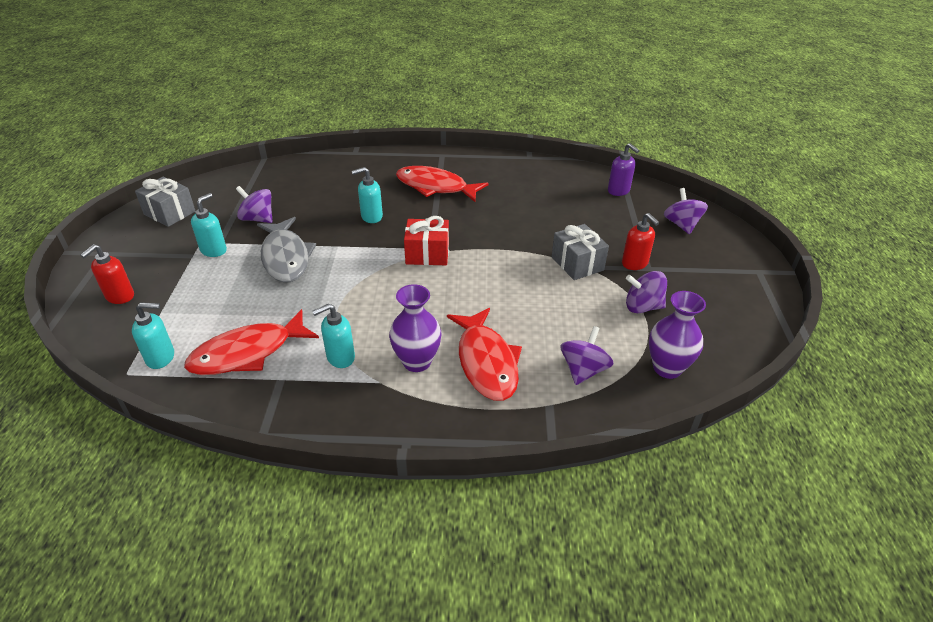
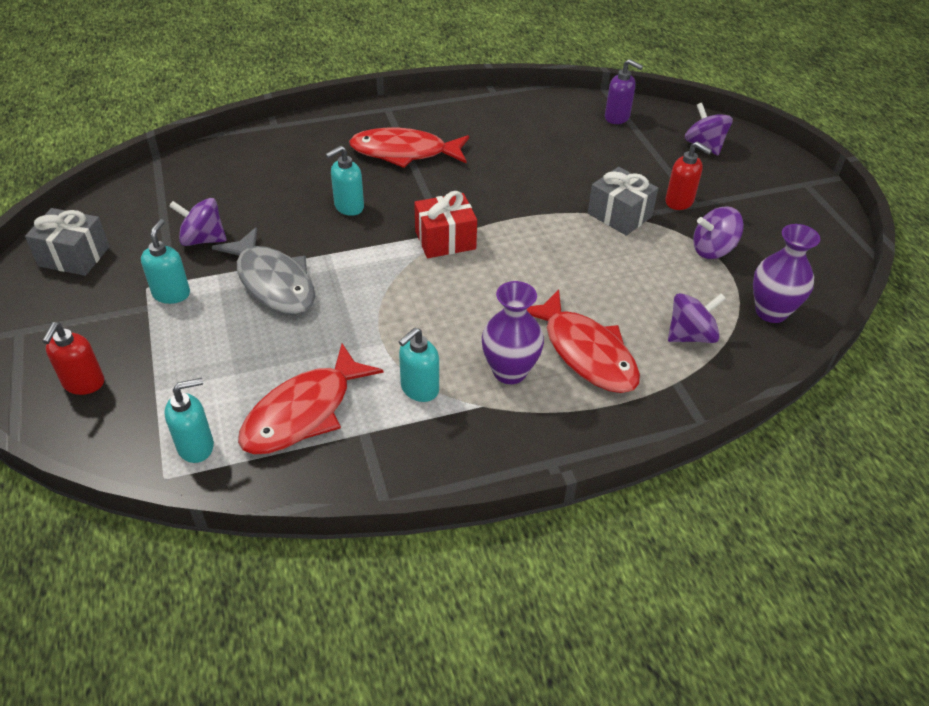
camera: 20 degrees left, 5 degrees up
purple spinning top [561,326,614,385] -> purple spinning top turned 60 degrees clockwise [668,293,726,343]

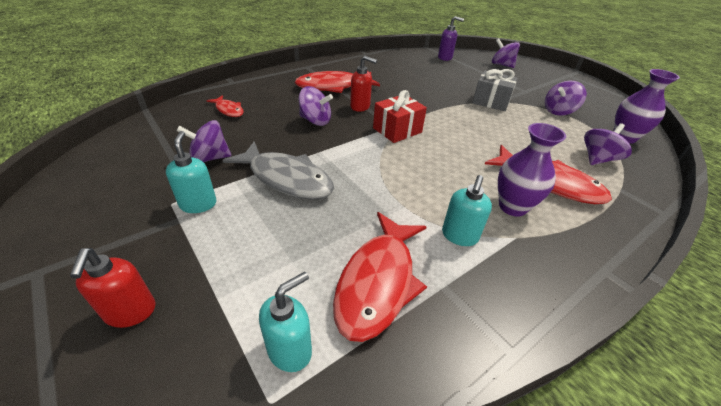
camera: 20 degrees left, 5 degrees down
grey gift [25,208,110,276] -> none
turquoise soap dispenser [325,146,364,216] -> purple spinning top [299,86,333,126]
red soap dispenser [665,141,712,210] -> red soap dispenser moved to [350,56,377,112]
none -> red fish [206,95,244,117]

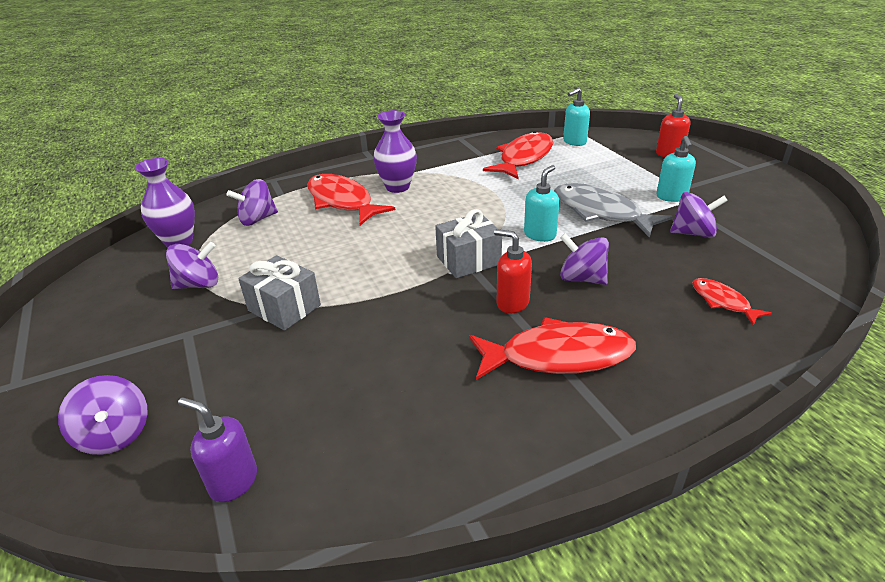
camera: 165 degrees left, 5 degrees down
red gift [373,90,427,143] -> grey gift [435,209,502,278]
turquoise soap dispenser [442,175,492,246] -> turquoise soap dispenser moved to [524,165,560,242]

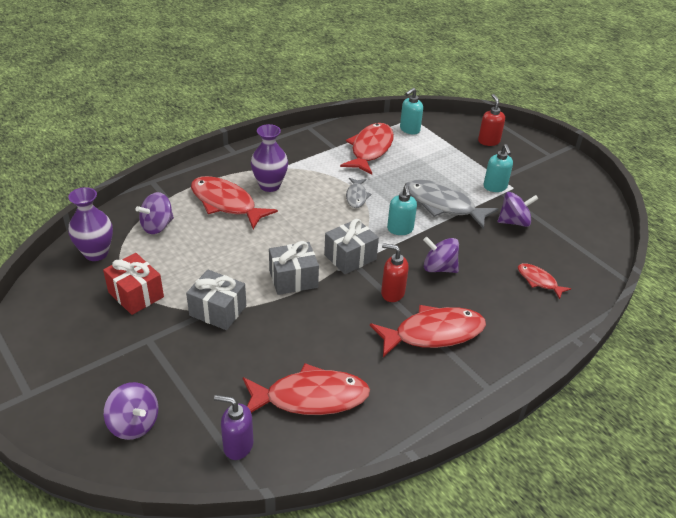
camera: 15 degrees left, 5 degrees up
purple spinning top [166,242,218,289] -> red gift [103,253,164,315]
turquoise soap dispenser [524,165,560,242] -> turquoise soap dispenser turned 150 degrees clockwise [387,185,417,235]
none -> red fish [243,363,370,415]
none -> grey gift [269,241,319,295]
none -> grey fish [346,178,372,208]

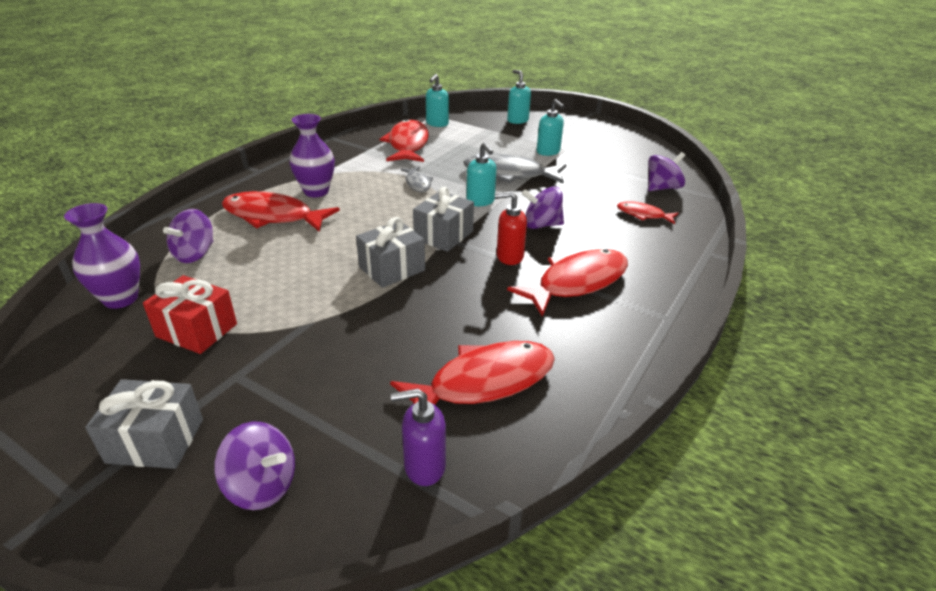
camera: 20 degrees left, 5 degrees down
grey gift [186,270,246,330] -> grey gift moved to [85,379,203,469]
red soap dispenser [478,94,505,146] -> turquoise soap dispenser [507,70,531,124]
purple spinning top [498,192,539,227] -> purple spinning top moved to [648,152,685,191]

